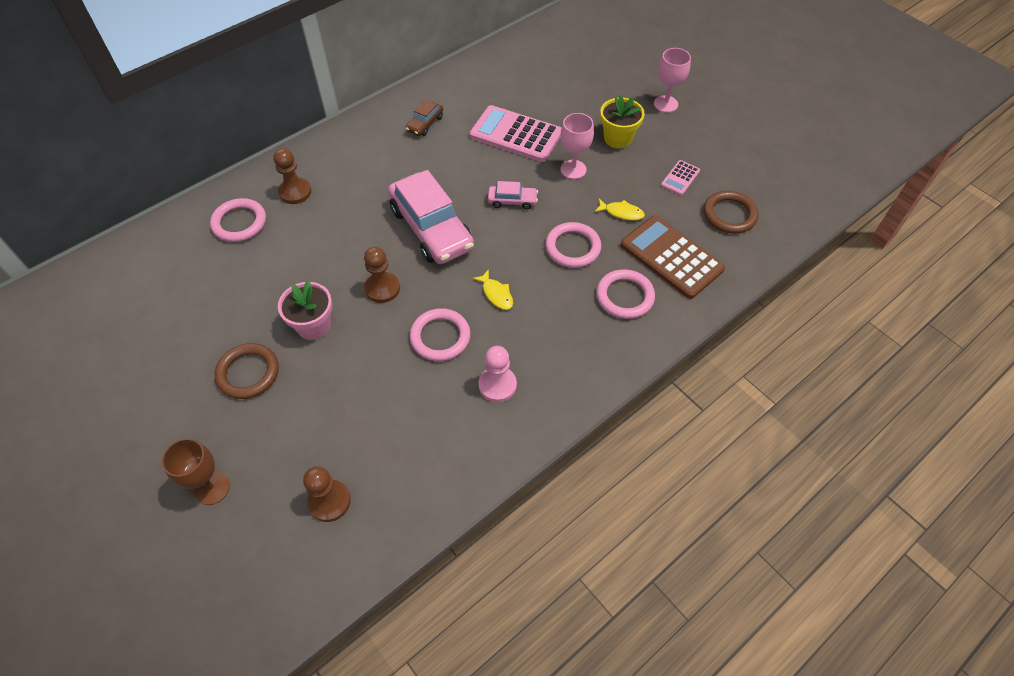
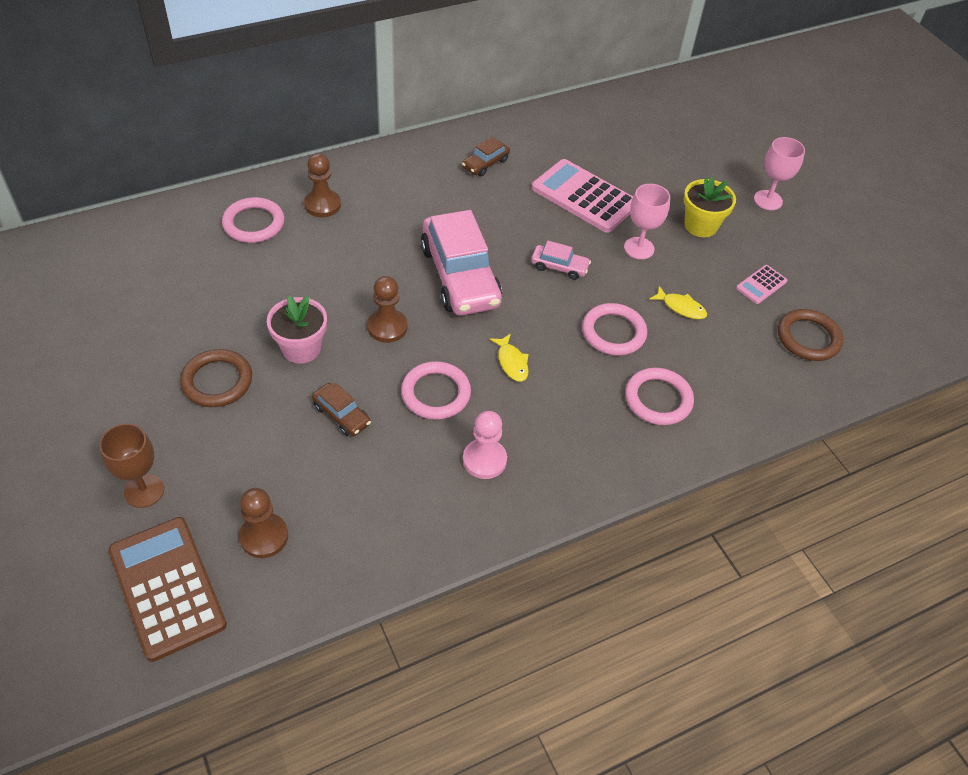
camera: 10 degrees right, 5 degrees down
brown calculator [621,216,725,299] -> brown calculator moved to [109,517,227,662]
none -> brown car [312,382,371,436]

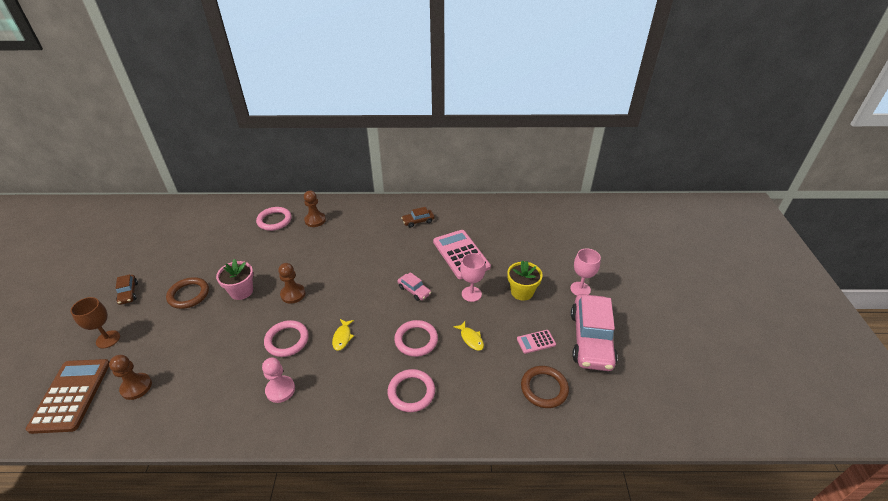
camera: 30 degrees right, 10 degrees down
brown car [312,382,371,436] -> brown car moved to [116,274,138,305]
pink car [421,210,502,316] -> pink car moved to [571,294,618,371]

